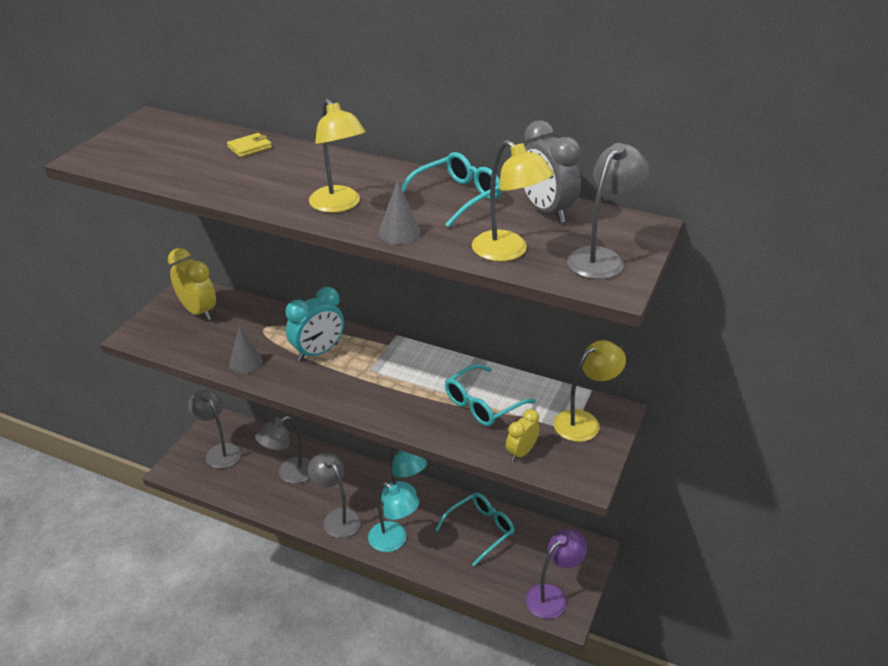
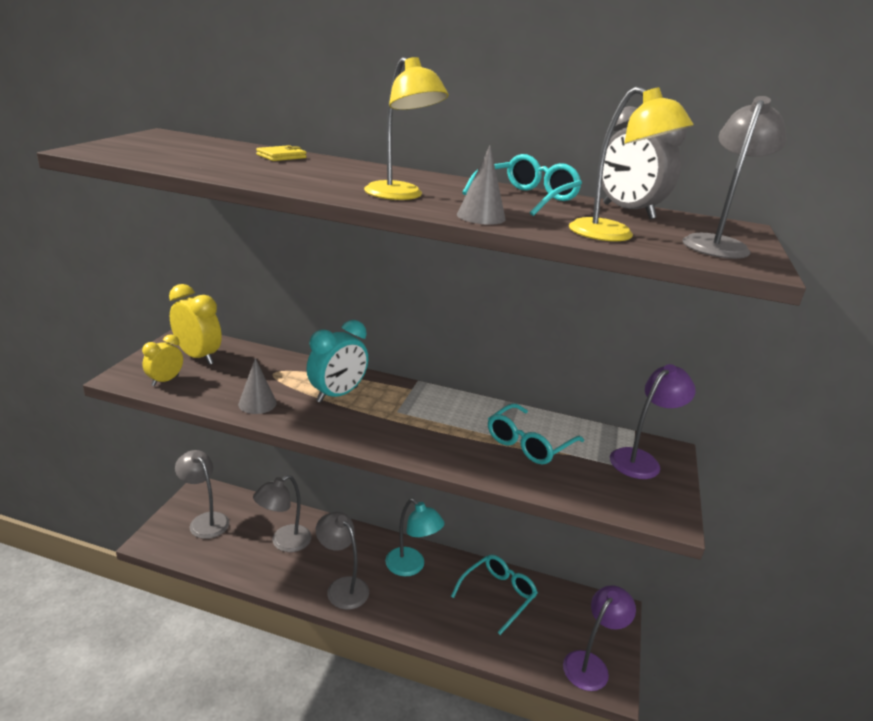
camera: 10 degrees left, 10 degrees down
turquoise lamp [368,482,419,552] -> none
yellow clock [506,409,540,461] -> yellow clock moved to [142,334,183,386]
yellow lamp [554,340,626,442] -> purple lamp [610,364,696,479]

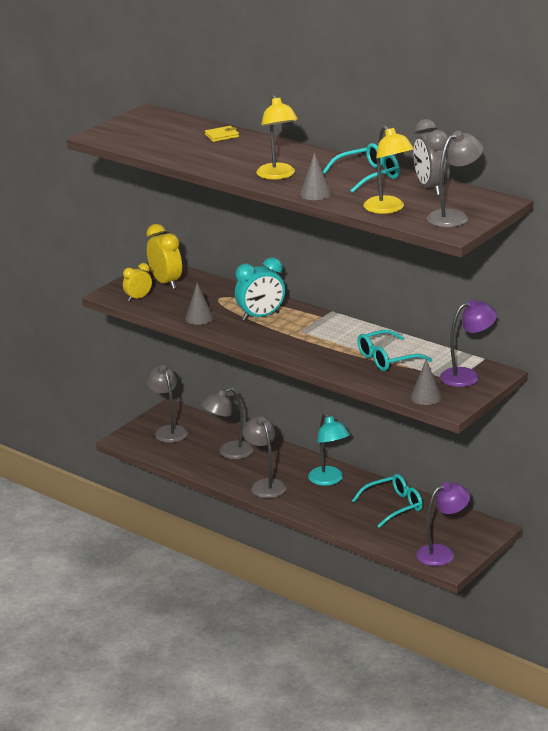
camera: 25 degrees right, 0 degrees up
none -> grey cone [411,359,442,405]

